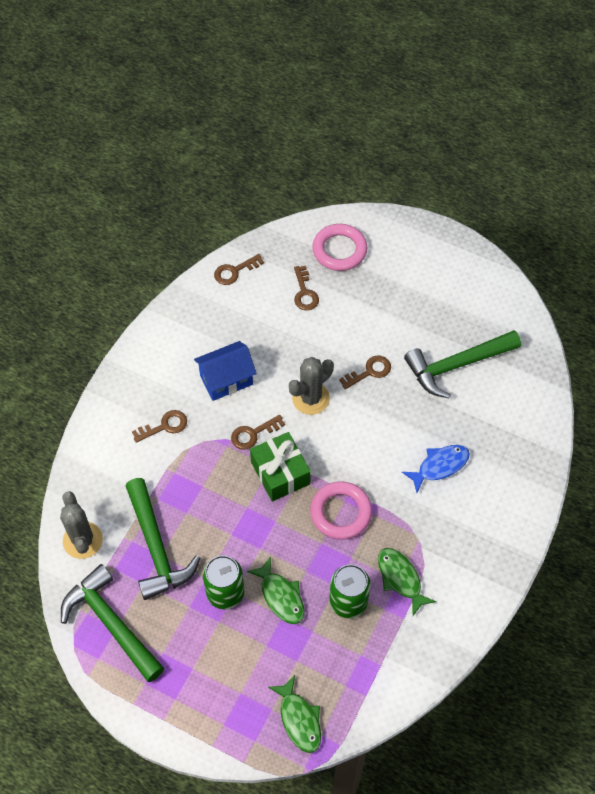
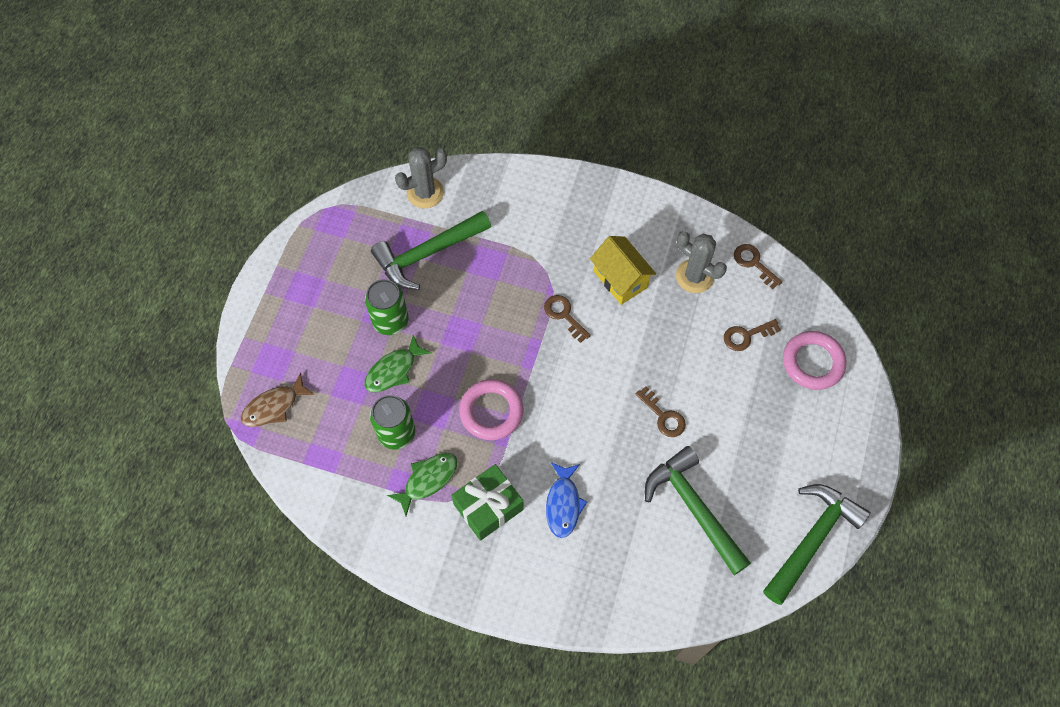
camera: 80 degrees right, 5 degrees up
green hammer [61,564,164,682] -> green hammer moved to [763,484,871,605]
brown key [132,410,187,443] -> none
blue house [194,341,257,401] -> yellow house [590,236,656,305]
green gift [250,432,311,501] -> green gift moved to [451,464,524,541]
green fish [268,675,321,753] -> brown fish [241,372,315,427]
grey cactus [289,357,334,415] -> grey cactus moved to [676,231,727,293]
blue fish [402,445,470,493] -> blue fish turned 45 degrees clockwise [546,462,587,538]

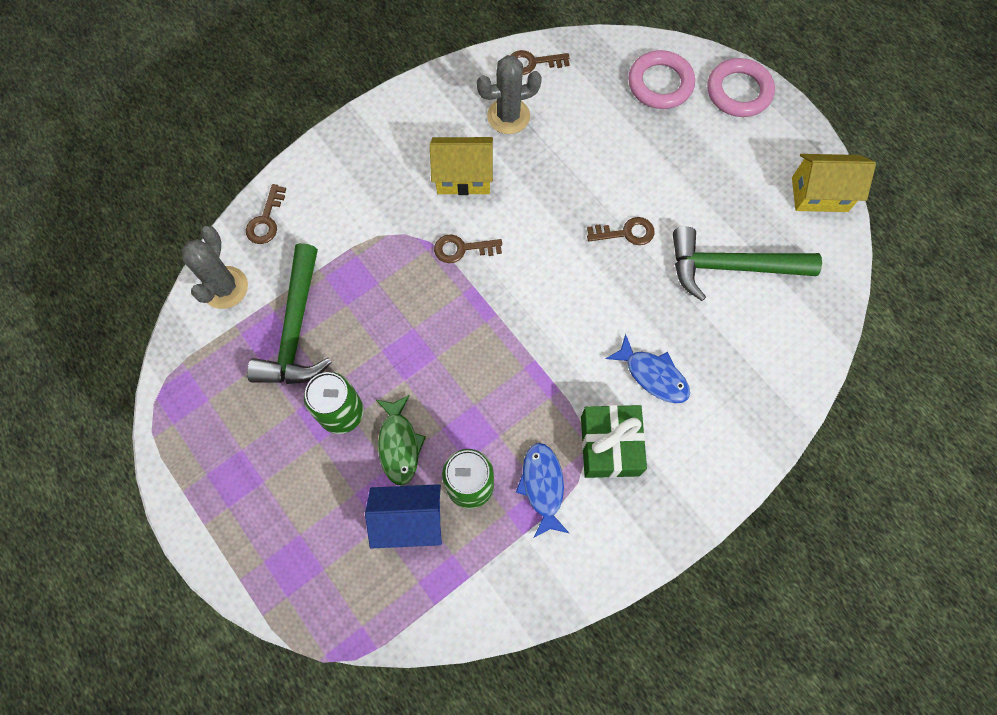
camera: 55 degrees left, 5 degrees up
brown fish [241,372,315,427] -> none
green fish [387,453,457,516] -> blue fish [516,443,569,538]
pink ring [459,379,524,440] -> pink ring moved to [707,58,775,117]
brown key [724,319,781,351] -> brown key moved to [246,184,286,244]
green hammer [763,484,871,605] -> yellow house [792,154,876,212]
none -> blue house [365,484,442,549]

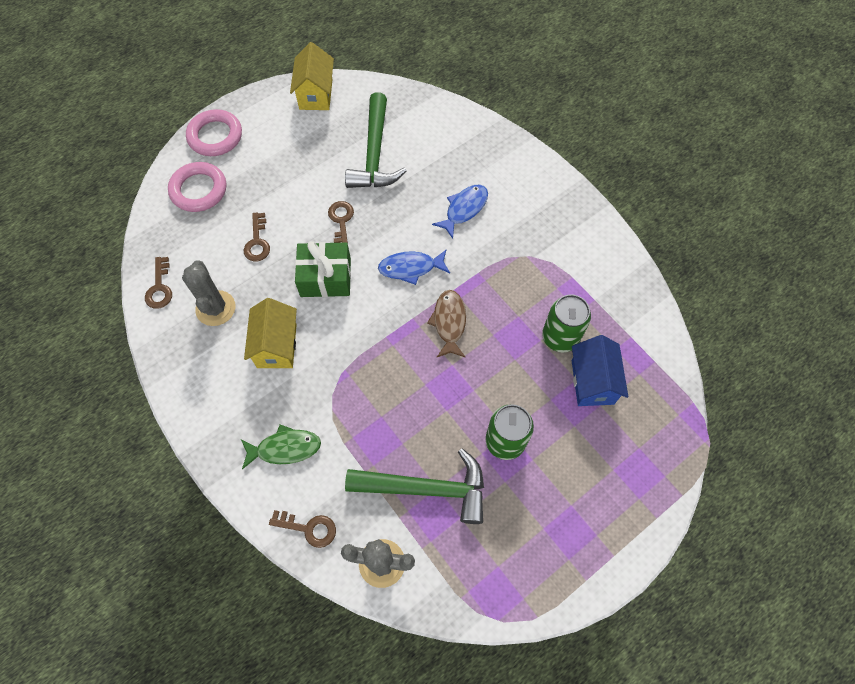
camera: 90 degrees left, 5 degrees down
green fish [375,395,426,486] -> green fish moved to [241,424,321,469]
brown key [434,234,502,263] -> brown key moved to [244,213,270,261]
blue fish [516,443,569,538] -> blue fish moved to [378,250,450,285]
green gift [581,405,647,478] -> green gift moved to [295,241,351,297]
none -> brown fish [427,290,466,357]

